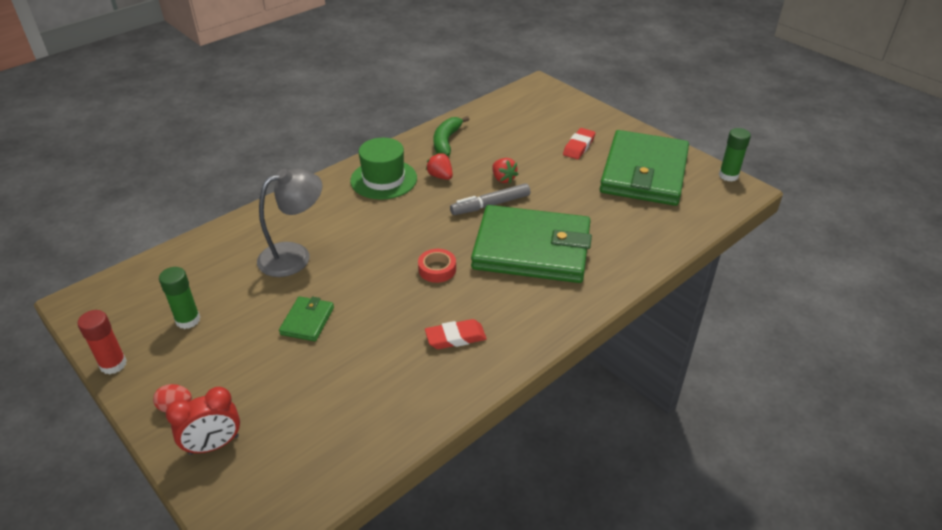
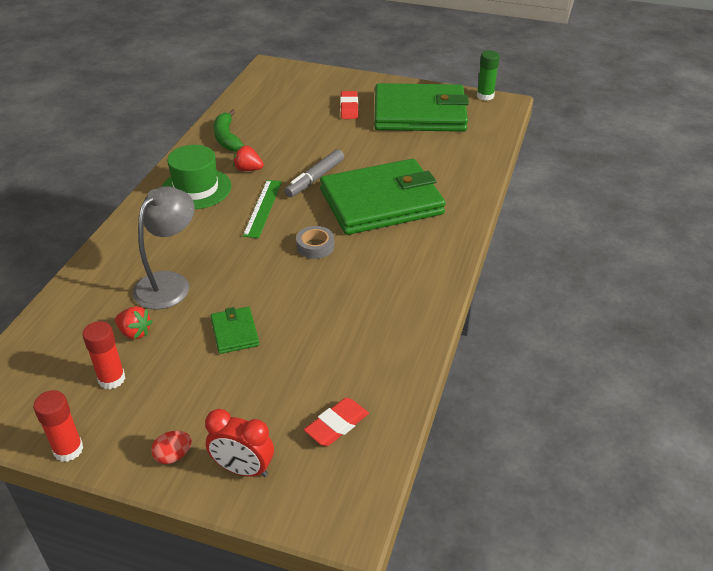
camera: 30 degrees left, 0 degrees up
green glue stick [159,267,200,329] -> red glue stick [82,321,125,389]
red clock [166,387,240,455] -> red clock turned 75 degrees clockwise [205,409,274,477]
red tape [418,249,456,283] -> grey tape [296,226,334,259]
red eraser [425,319,487,349] -> red eraser moved to [304,398,369,446]
red strawberry [492,158,518,183] -> red strawberry moved to [115,306,153,339]
green wallet [600,130,689,206] -> green wallet turned 75 degrees counterclockwise [374,83,469,132]
none -> green ruler [243,180,282,238]

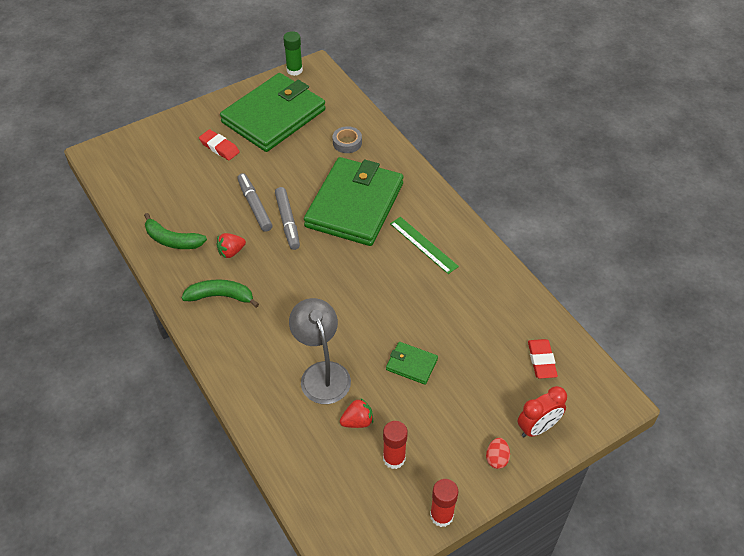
camera: 50 degrees left, 10 degrees up
green hat [162,145,231,209] -> green banana [181,279,259,308]
green ruler [243,180,282,238] -> green ruler moved to [390,217,459,274]
grey tape [296,226,334,259] -> grey tape moved to [332,126,362,153]
none -> grey marker [237,173,272,232]

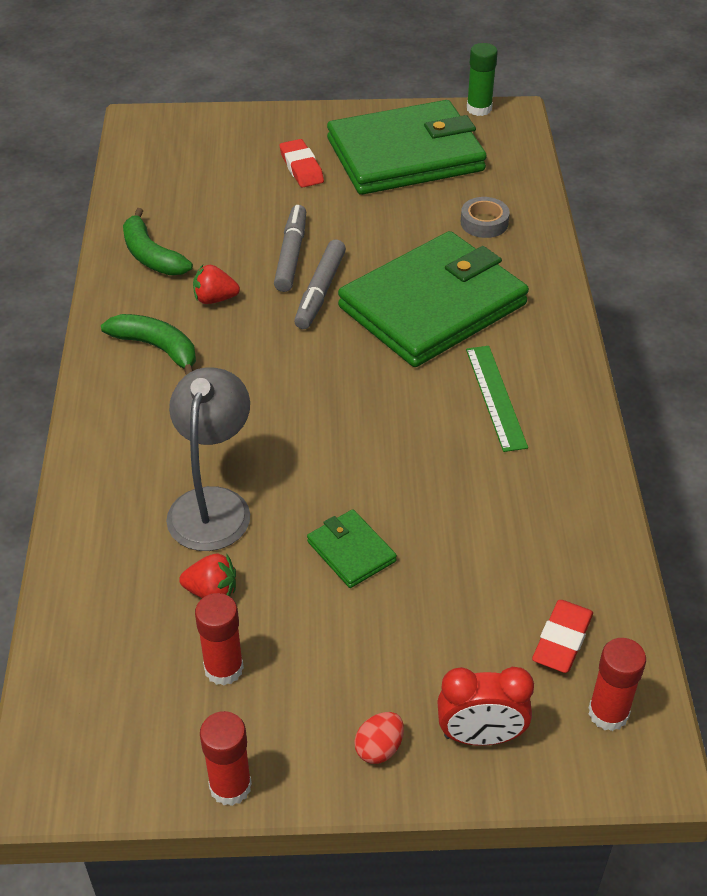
camera: 30 degrees right, 5 degrees down
none -> red glue stick [588,638,646,731]

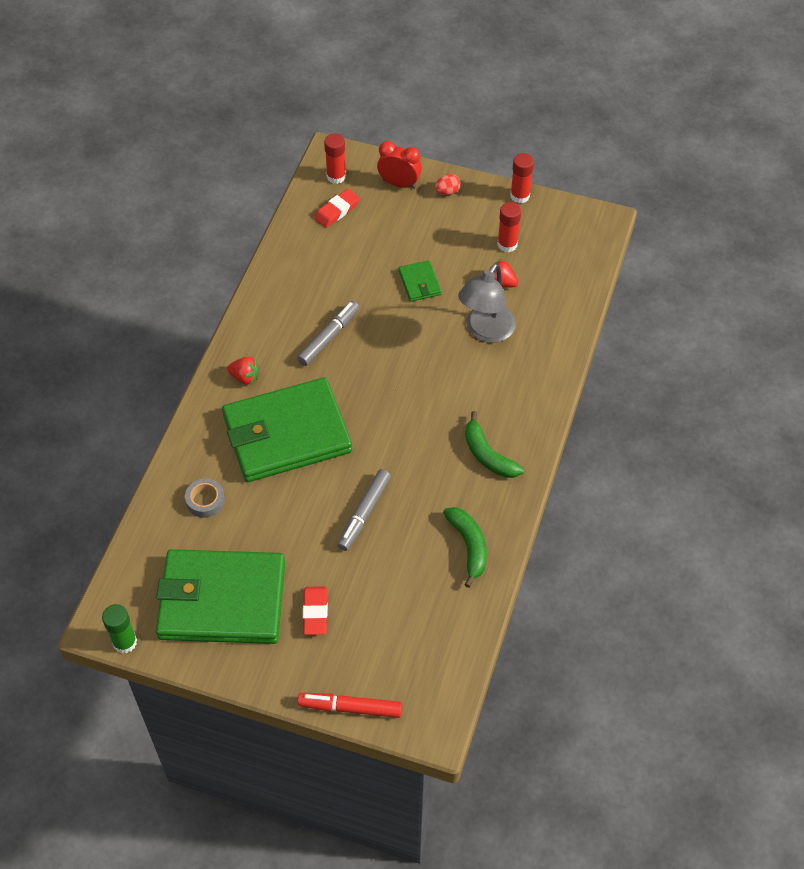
camera: 160 degrees left, 10 degrees up
red strawberry [193,265,240,304] -> red strawberry moved to [227,357,260,385]
grey marker [294,240,346,329] -> grey marker moved to [297,301,359,366]
green ruler [466,346,528,452] -> none
none -> red marker [298,693,402,718]

